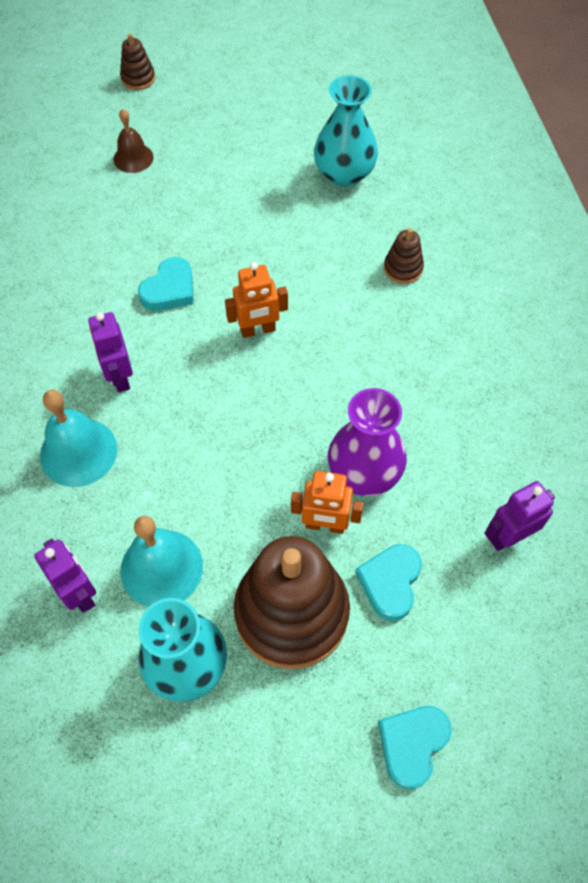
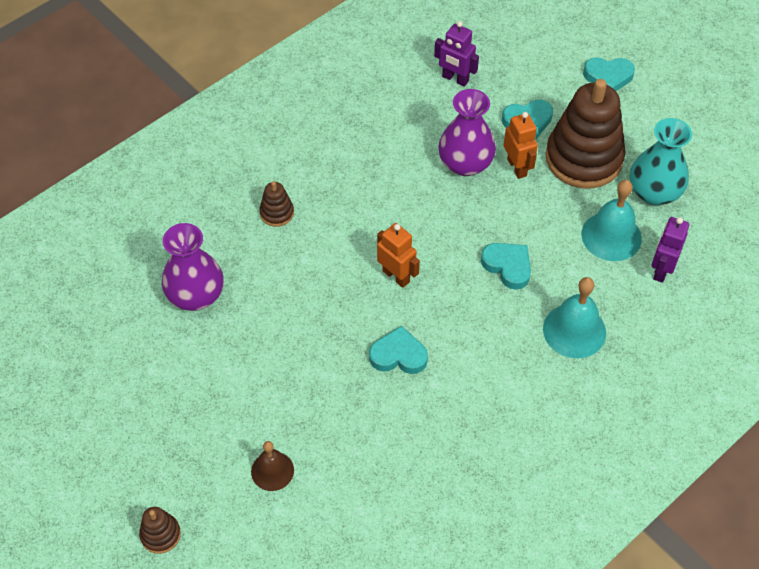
camera: 120 degrees left, 5 degrees down
purple robot [88,312,133,392] -> none
turquoise vase [314,75,378,187] -> purple vase [162,223,224,311]
none -> turquoise heart [481,243,531,290]

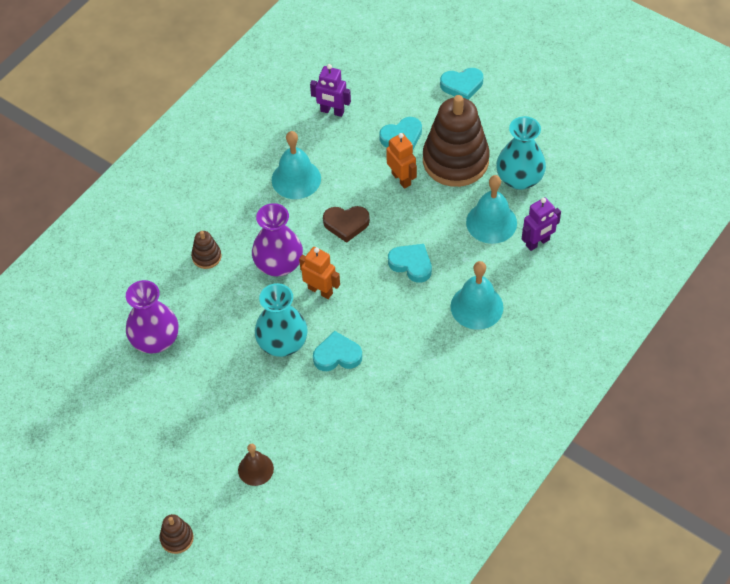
camera: 10 degrees left, 0 degrees up
purple vase [438,89,496,176] -> purple vase moved to [252,203,303,276]
purple robot [652,217,690,283] -> purple robot turned 135 degrees counterclockwise [522,197,561,251]
none -> turquoise vase [255,283,308,357]
none -> turquoise bell [272,131,321,199]
none -> brown heart [323,206,370,243]

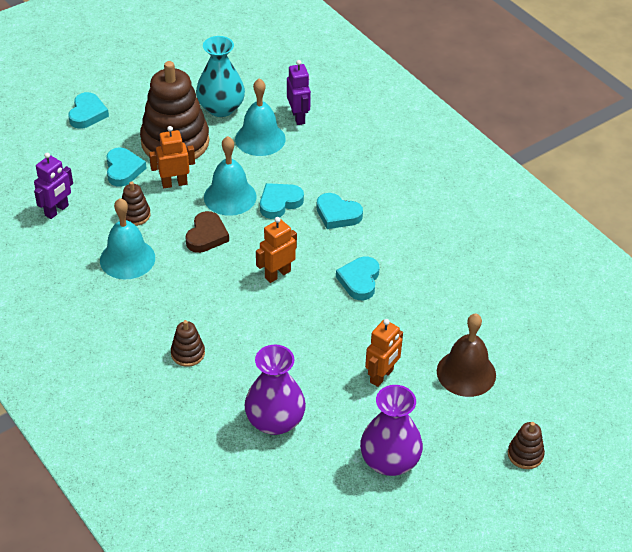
camera: 75 degrees left, 10 degrees down
brown bell [238,444,274,486] -> brown bell [437,314,496,397], size x1.57
purple vase [252,203,303,276] -> purple vase moved to [360,385,423,476]
turquoise vase [255,283,308,357] -> none
turquoise bell [451,261,503,330] -> turquoise bell moved to [204,136,257,216]
none -> brown stacking toy [122,181,151,226]
none -> turquoise heart [316,193,363,229]
none -> orange robot [365,319,403,387]

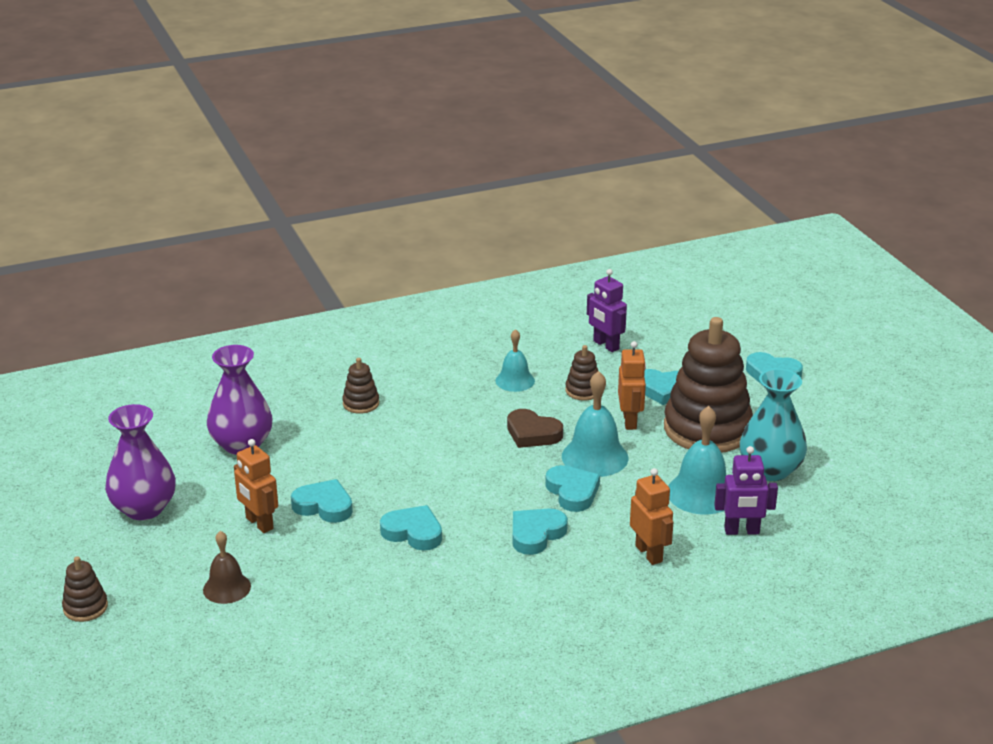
camera: 105 degrees right, 15 degrees down
turquoise bell [100,198,155,279] -> turquoise bell [495,329,535,392], size x0.63
orange robot [256,217,297,283] -> orange robot moved to [630,468,673,565]
brown bell [437,314,496,397] -> brown bell [203,531,251,604], size x0.63
none -> turquoise heart [291,479,353,523]

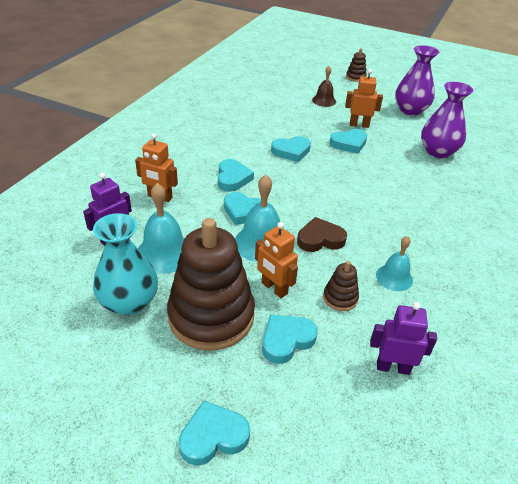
camera: 135 degrees right, 10 degrees up
brown stacking toy [342,358,379,414] -> none

